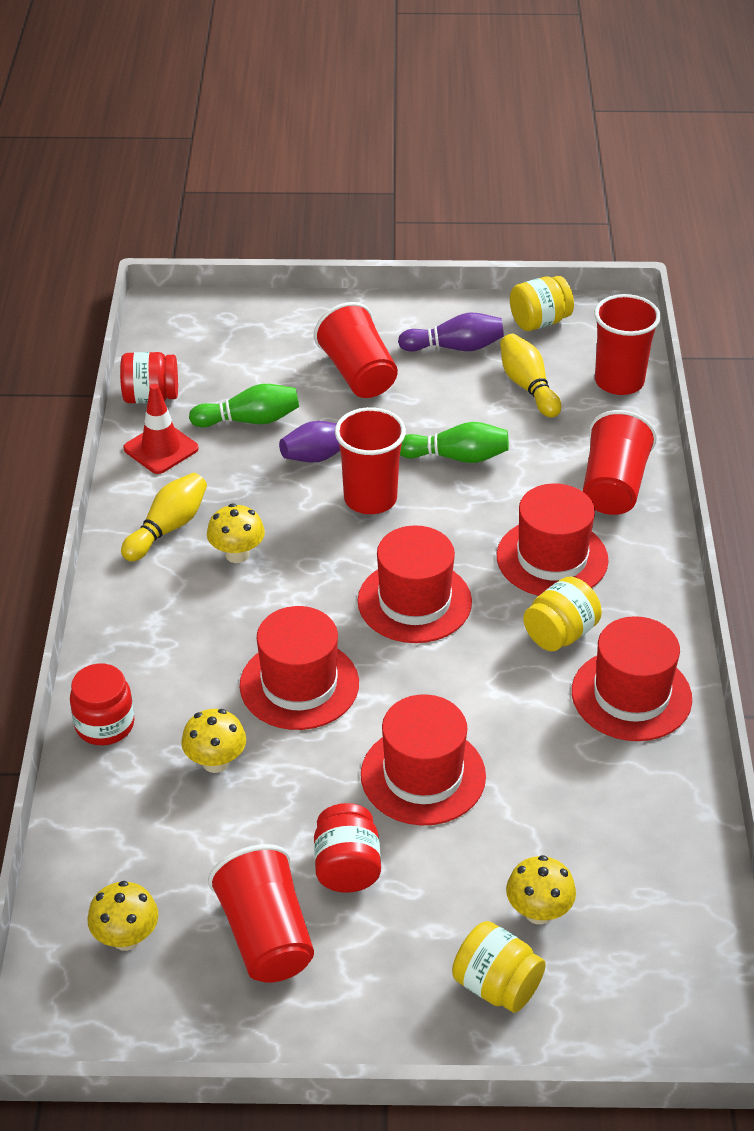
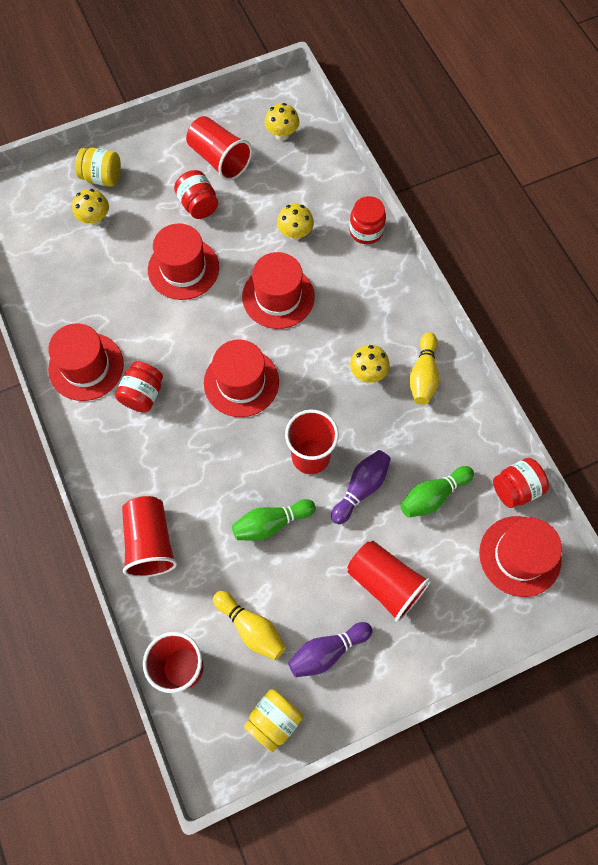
camera: 155 degrees right, 25 degrees up
red traffic cone [123,384,199,474] -> none
red hat [497,483,609,596] -> red hat moved to [479,516,562,597]
yellow jar [523,577,602,651] -> red jar [115,361,163,412]

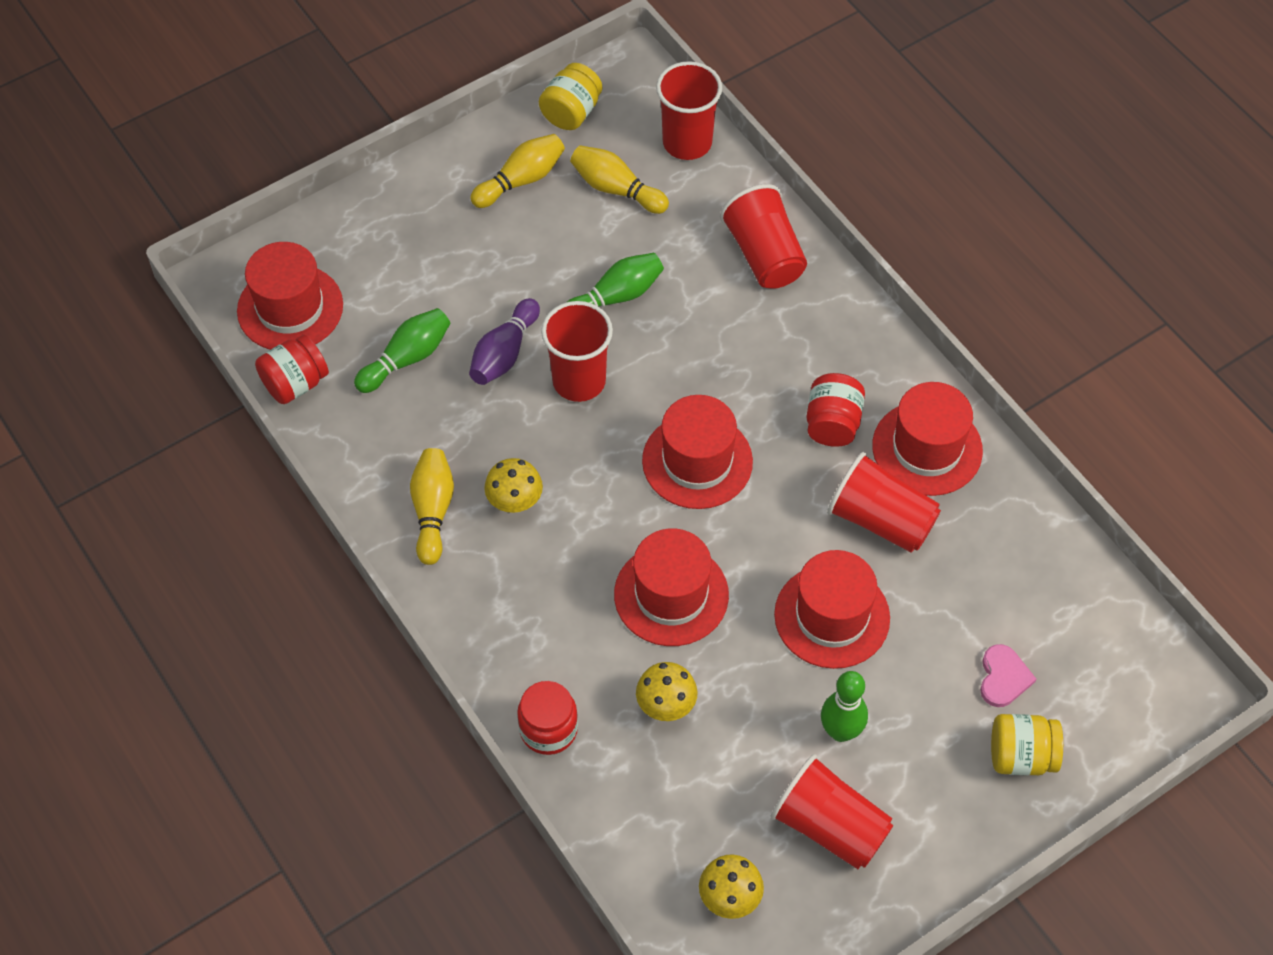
camera: 170 degrees right, 10 degrees down
yellow mushroom [72,189,109,226] -> pink heart [980,644,1036,707]
red jar [174,170,218,219] -> green bowling pin [821,671,868,742]
purple bowling pin [288,622,373,677] -> yellow bowling pin [470,134,565,208]
red cup [347,541,431,622] -> red cup moved to [827,452,941,553]

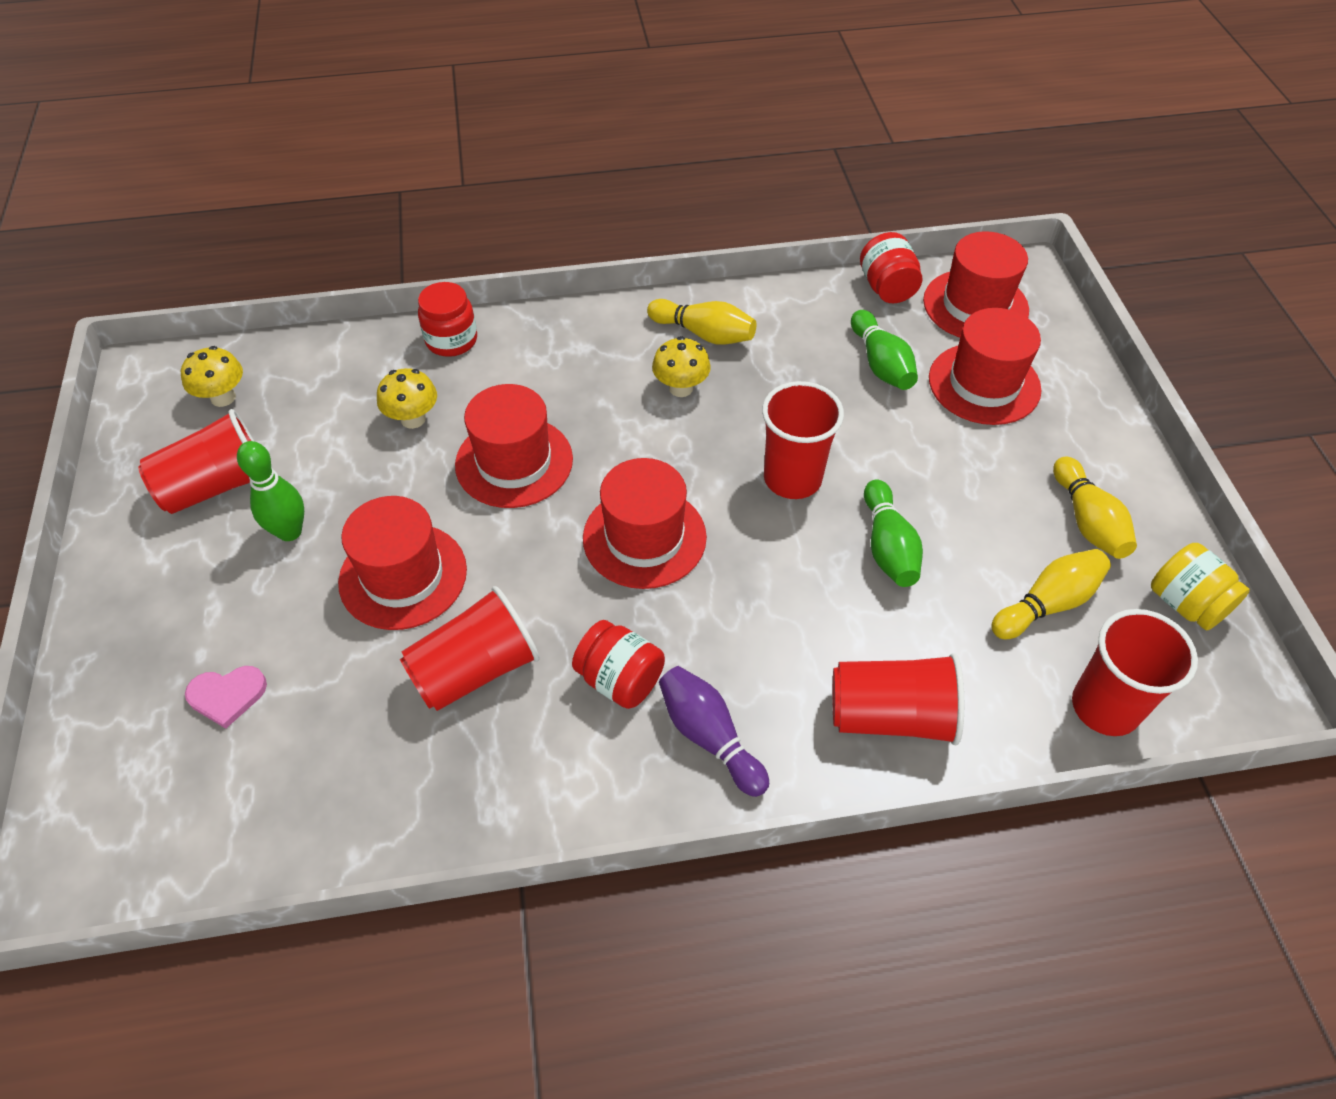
camera: 115 degrees right, 5 degrees down
purple bowling pin [469,298,540,385] -> purple bowling pin moved to [659,666,769,797]
red hat [872,382,983,496] -> red hat moved to [929,308,1042,425]
pink heart [980,644,1036,707] -> pink heart turned 45 degrees counterclockwise [185,666,267,729]
yellow jar [991,714,1063,775] -> none

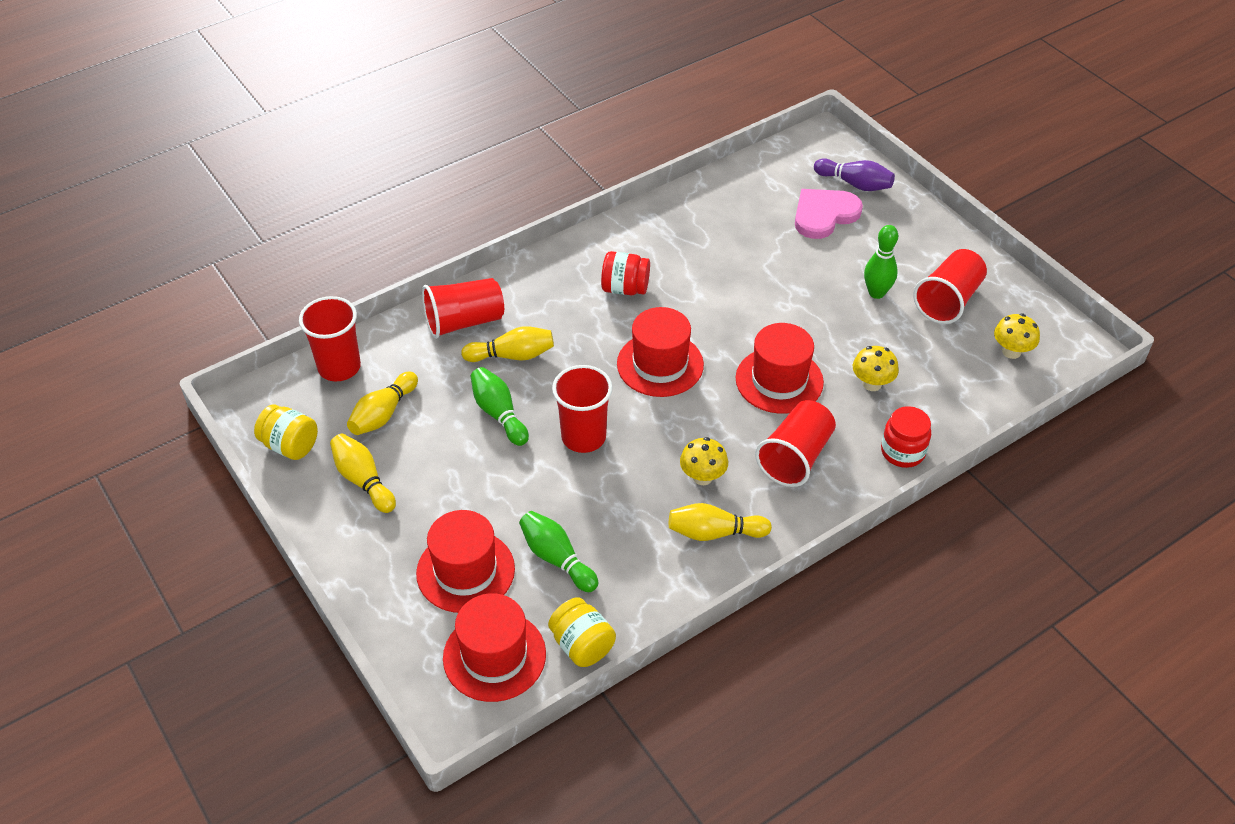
camera: 155 degrees right, 5 degrees down
pink heart [185,666,267,729] -> pink heart [795,189,863,239], size x1.72
red hat [338,496,467,630] -> none
red cup [400,586,540,711] -> red cup moved to [755,400,836,487]
purple bowling pin [659,666,769,797] -> purple bowling pin moved to [814,158,895,191]
red jar [860,232,922,303] -> yellow jar [548,597,616,667]
none -> yellow bowling pin [461,326,554,362]

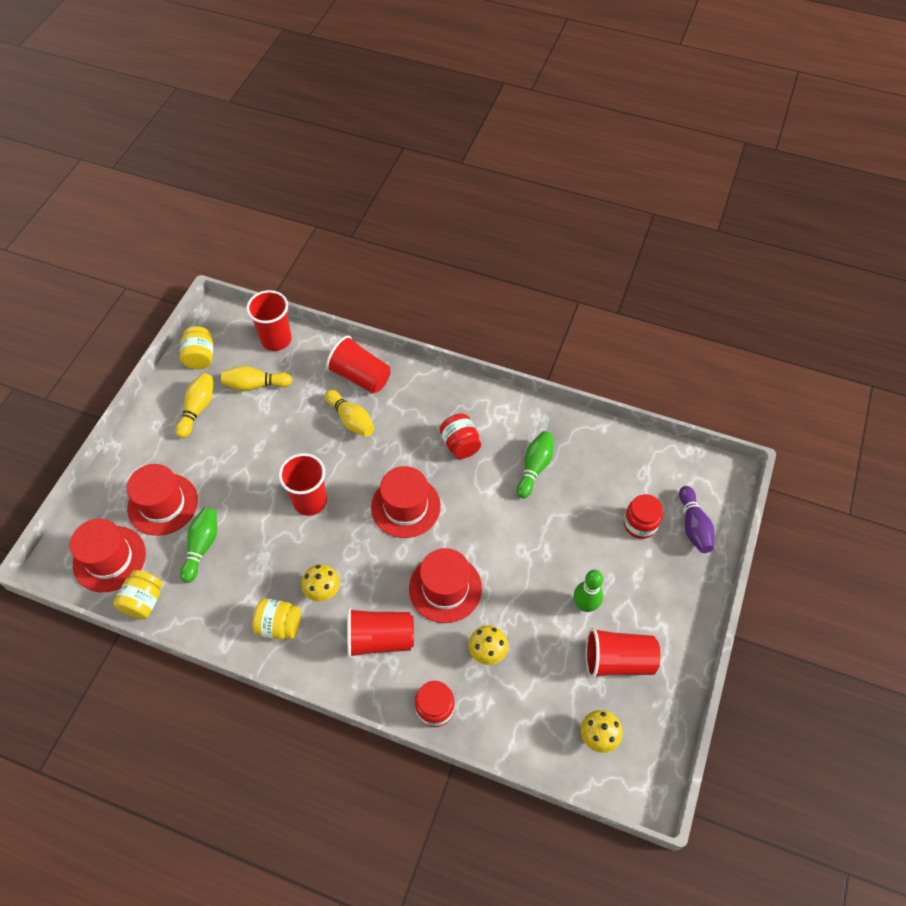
camera: 55 degrees right, 10 degrees up
green bowling pin [471,367,529,446] -> green bowling pin moved to [516,431,554,498]
yellow bowling pin [669,503,772,541] -> yellow jar [253,598,301,640]
pink heart [795,189,863,239] -> red jar [624,494,663,539]

